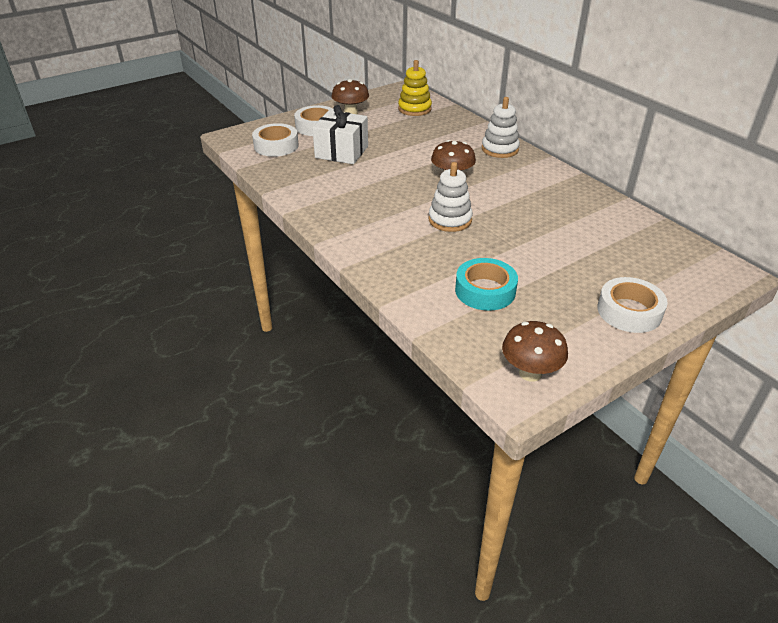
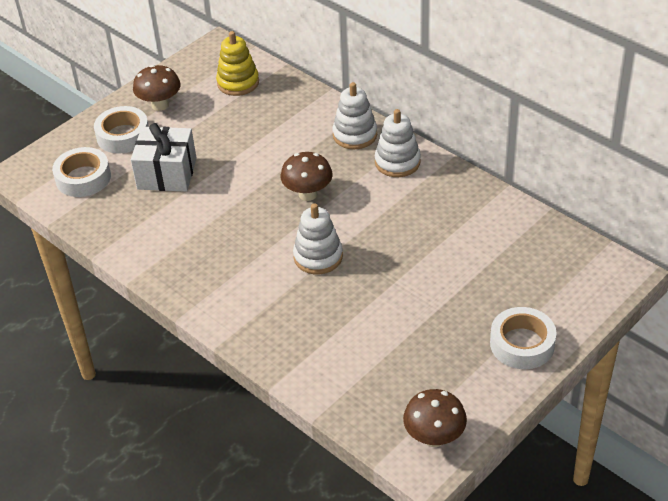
camera: 10 degrees left, 5 degrees up
turquoise tape [455,258,518,311] -> none
none -> white stacking toy [375,109,421,177]

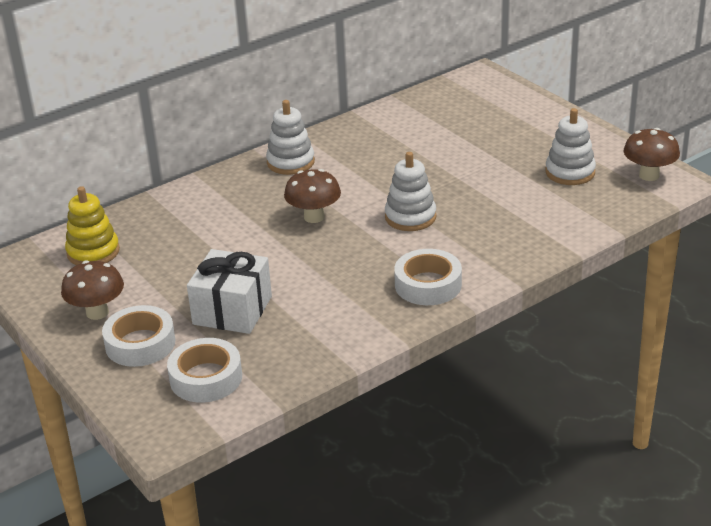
camera: 80 degrees left, 10 degrees down
white stacking toy [332,82,377,149] -> white stacking toy moved to [545,108,596,185]
white tape [490,307,557,369] -> white tape moved to [394,249,462,305]

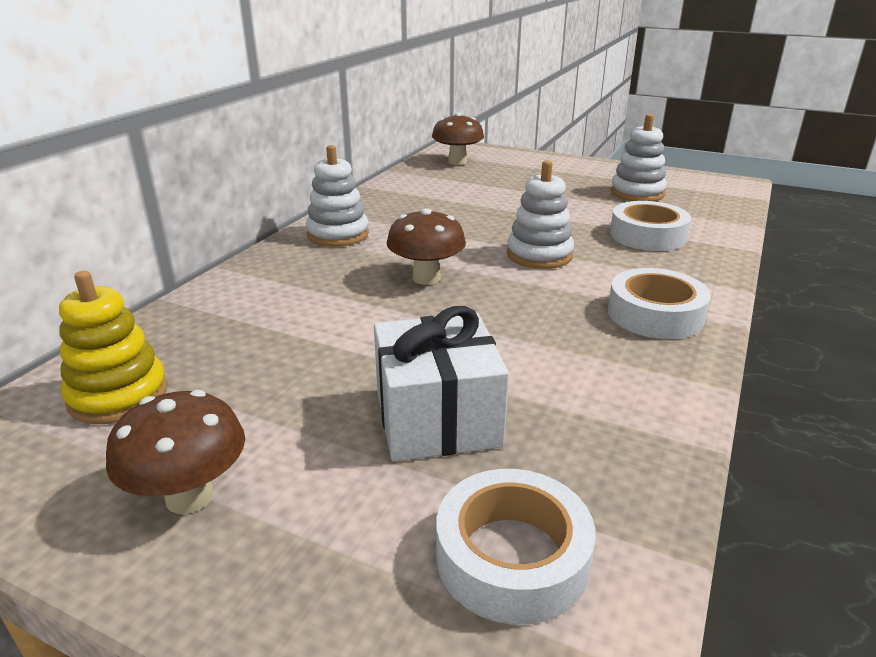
camera: 30 degrees left, 5 degrees down
white tape [102,305,175,367] -> white tape moved to [610,201,691,251]
brown mushroom [623,128,680,181] -> brown mushroom moved to [432,112,484,165]

